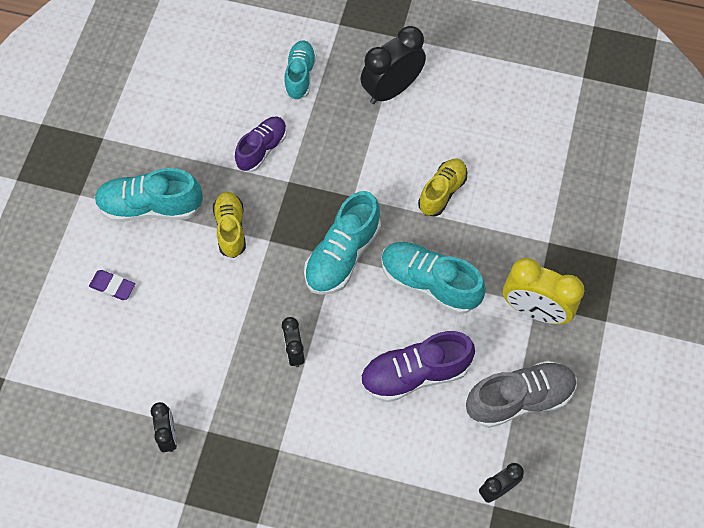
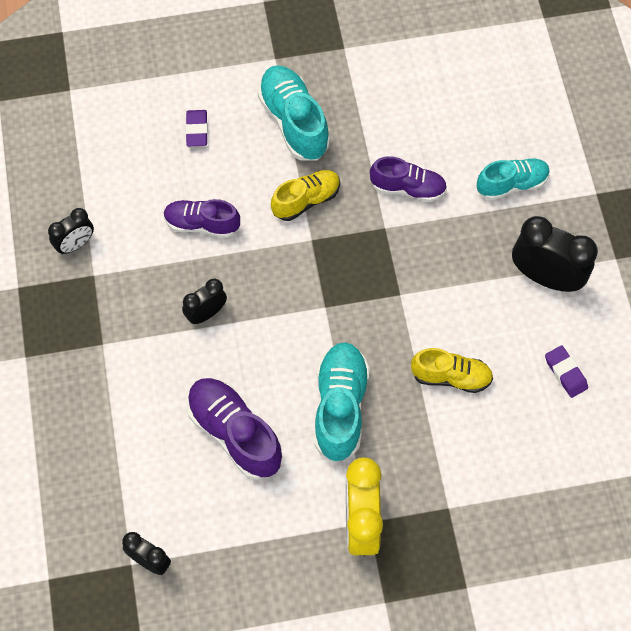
camera: 65 degrees right, 0 degrees up
turquoise shoe [304,191,381,295] -> none
grey shoe [466,361,577,428] -> none
none -> purple shoe [164,199,240,238]
none -> purple eraser [545,345,588,398]

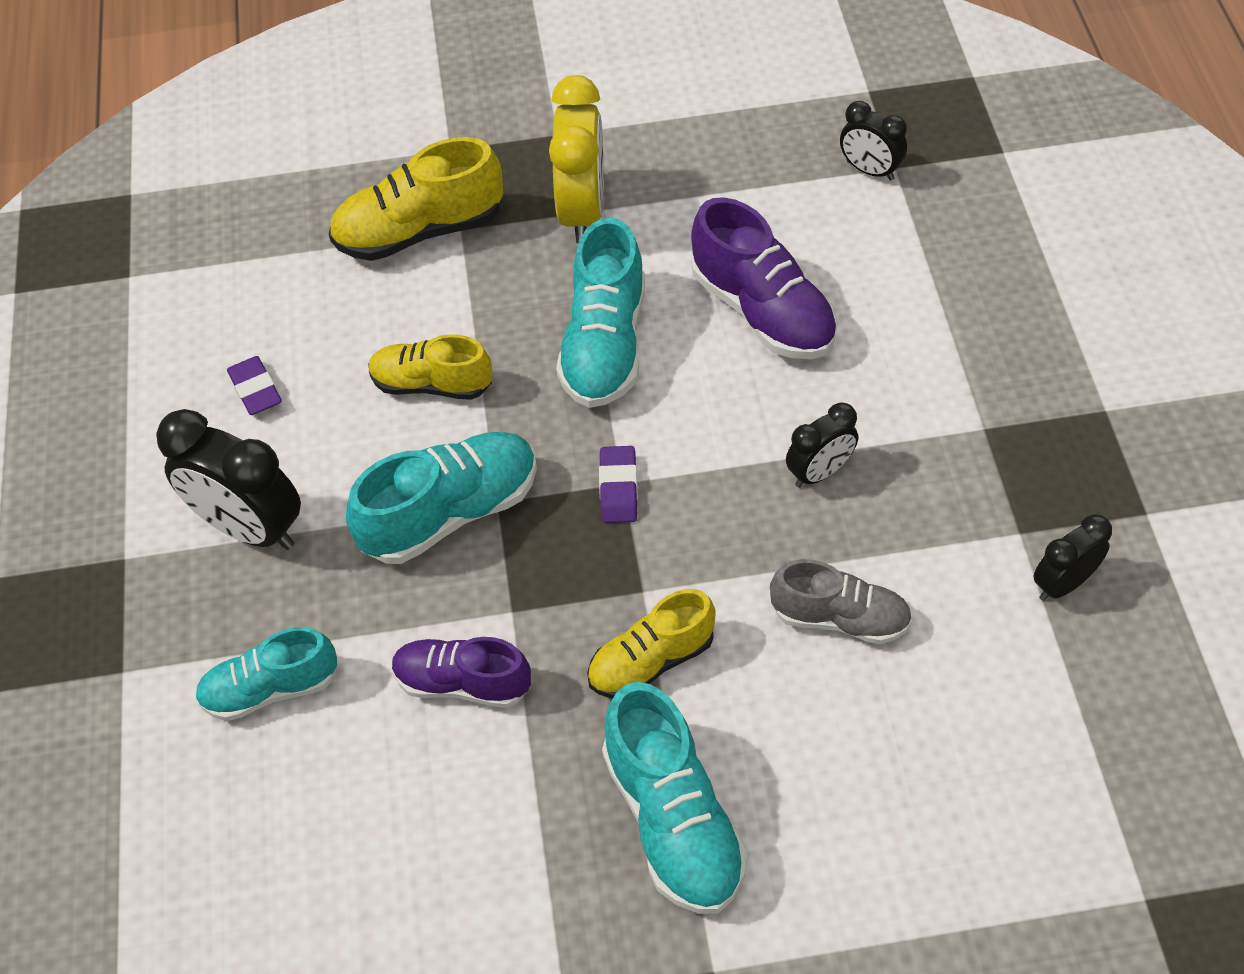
camera: 175 degrees left, 10 degrees down
purple shoe [164,199,240,238] -> grey shoe [770,559,912,644]
purple eraser [186,110,208,146] -> purple eraser moved to [599,446,638,523]
none -> yellow shoe [329,137,503,261]
none -> turquoise shoe [346,432,537,564]

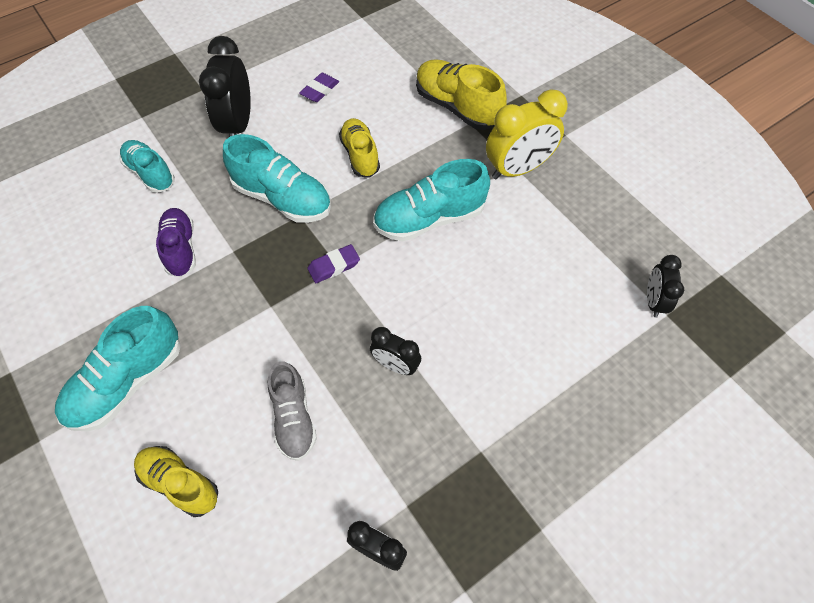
camera: 60 degrees right, 5 degrees up
yellow shoe [587,589,716,699] -> yellow shoe moved to [134,446,218,517]
purple shoe [691,197,838,359] -> none

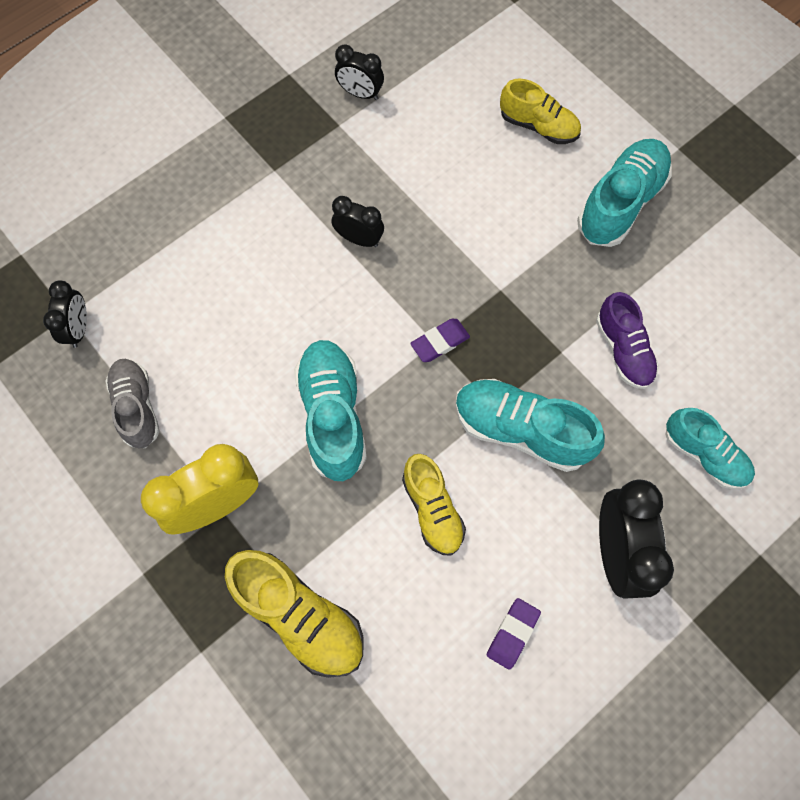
camera: 175 degrees right, 10 degrees up
grey shoe [268,361,317,461] -> grey shoe moved to [105,359,160,448]
turquoise shoe [373,159,490,241] -> turquoise shoe turned 75 degrees counterclockwise [294,340,367,482]

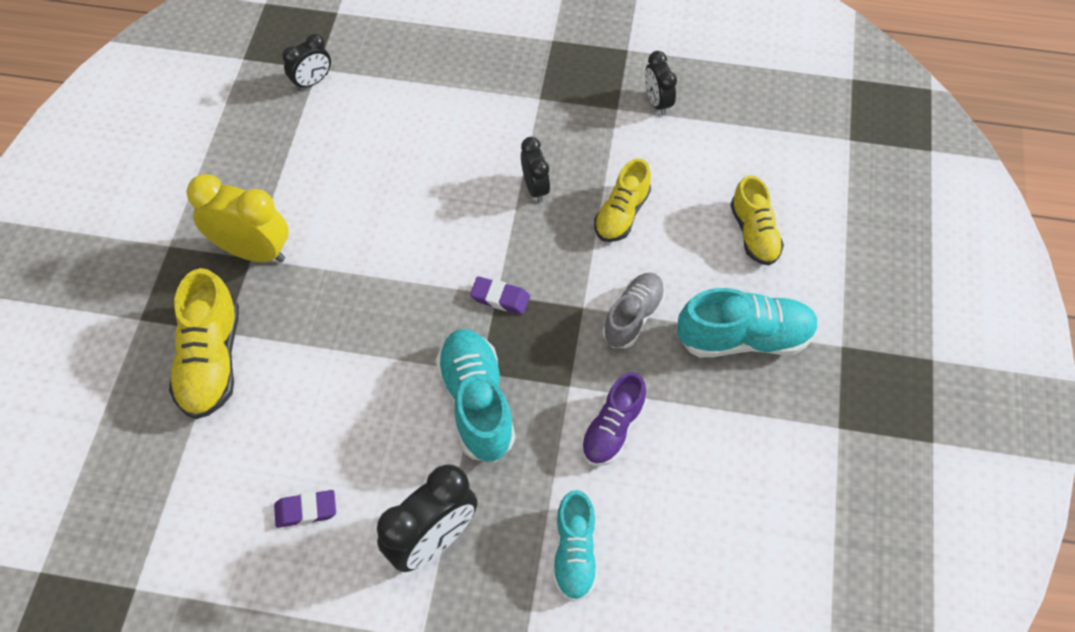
camera: 50 degrees right, 10 degrees down
grey shoe [105,359,160,448] -> grey shoe moved to [603,272,665,348]
turquoise shoe [294,340,367,482] -> none
yellow shoe [402,454,466,556] -> yellow shoe moved to [594,158,651,242]

